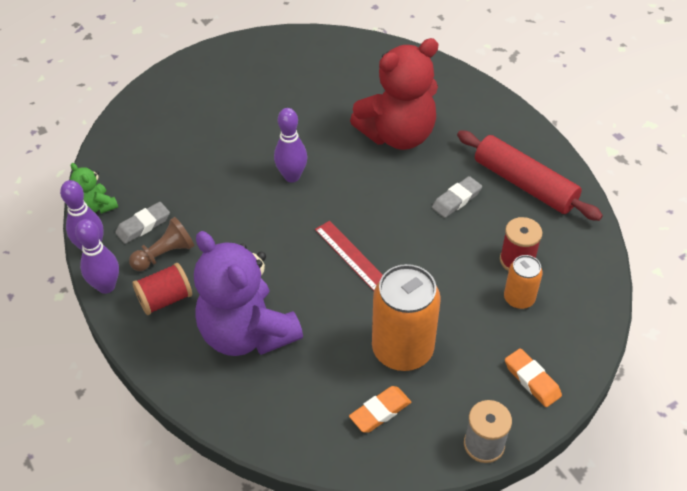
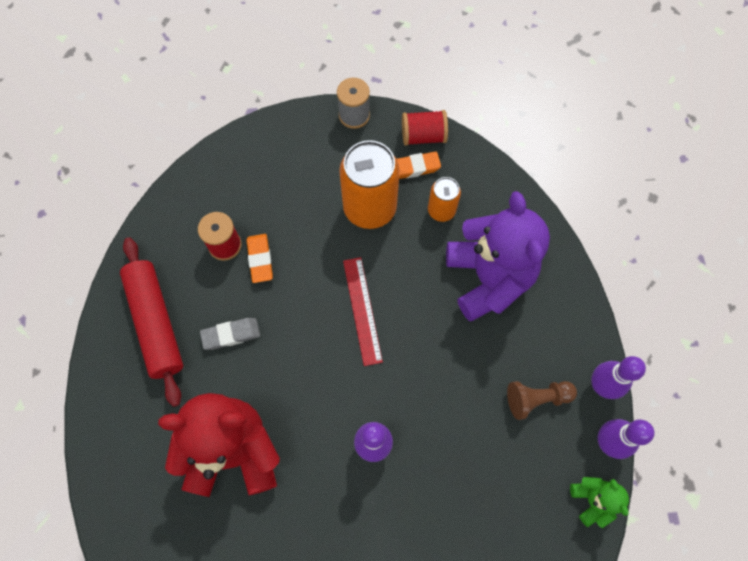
camera: 155 degrees left, 20 degrees up
grey eraser [115,202,170,244] -> none
red spool [132,263,192,315] -> red spool moved to [402,110,448,146]
orange can [504,255,543,309] -> orange can moved to [428,177,461,222]
orange eraser [505,348,562,407] -> orange eraser moved to [246,234,273,283]

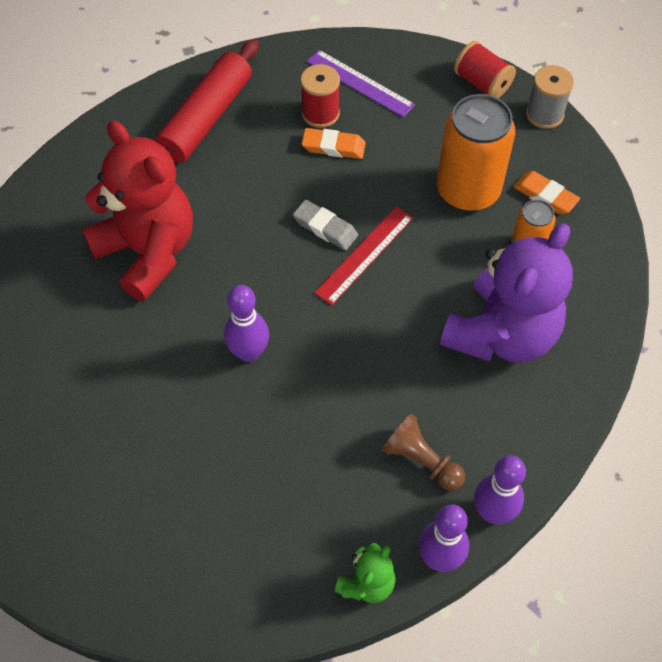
camera: 50 degrees right, 10 degrees down
grey eraser [200,318,260,350] -> grey eraser moved to [293,200,358,250]
orange eraser [246,234,273,283] -> orange eraser turned 60 degrees clockwise [302,128,366,159]
red spool [402,110,448,146] -> red spool moved to [454,41,516,98]
none -> purple ruler [307,50,415,117]

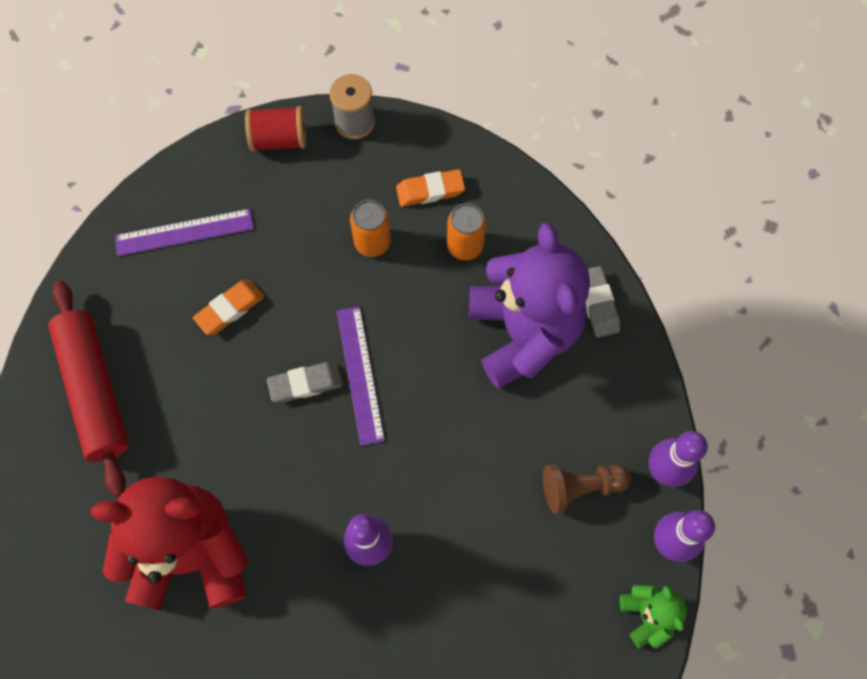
camera: 50 degrees left, 10 degrees up
red spool [301,64,340,128] -> none
red ruler [314,207,413,305] -> purple ruler [337,306,385,446]
orange can [437,94,515,212] -> orange can [350,200,391,257], size x0.53
none -> grey eraser [585,266,620,338]

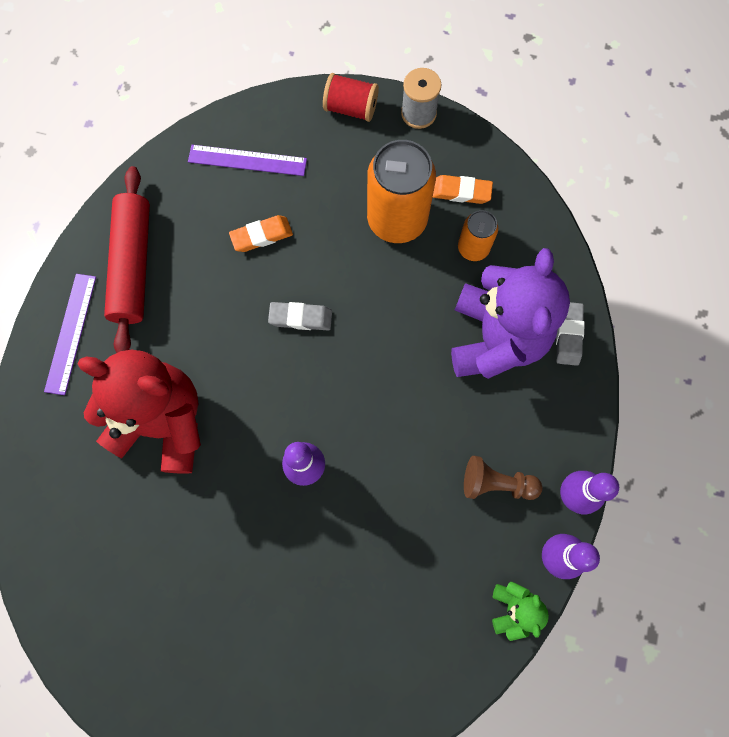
camera: 20 degrees right, 5 degrees up
purple ruler [337,306,385,446] -> purple ruler moved to [44,274,96,395]
orange can [350,200,391,257] -> orange can [367,140,436,243], size x1.88

